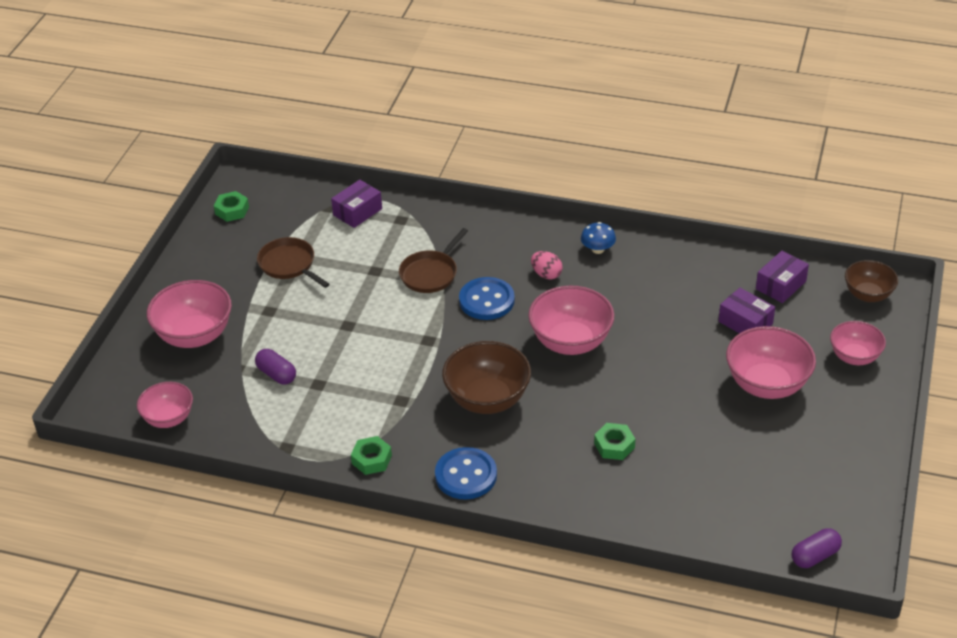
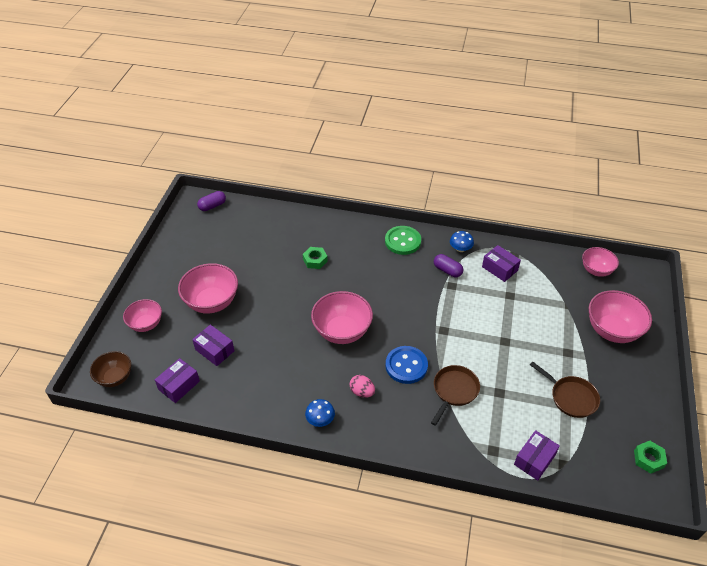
camera: 175 degrees right, 5 degrees up
purple capsule [255,349,296,385] -> purple capsule moved to [434,254,463,277]
green nut [351,436,392,475] -> blue mushroom [450,231,474,252]
blue button [435,447,497,500] -> green button [385,226,421,255]
brown bowl [442,341,531,414] -> none
none -> purple box [482,245,521,282]

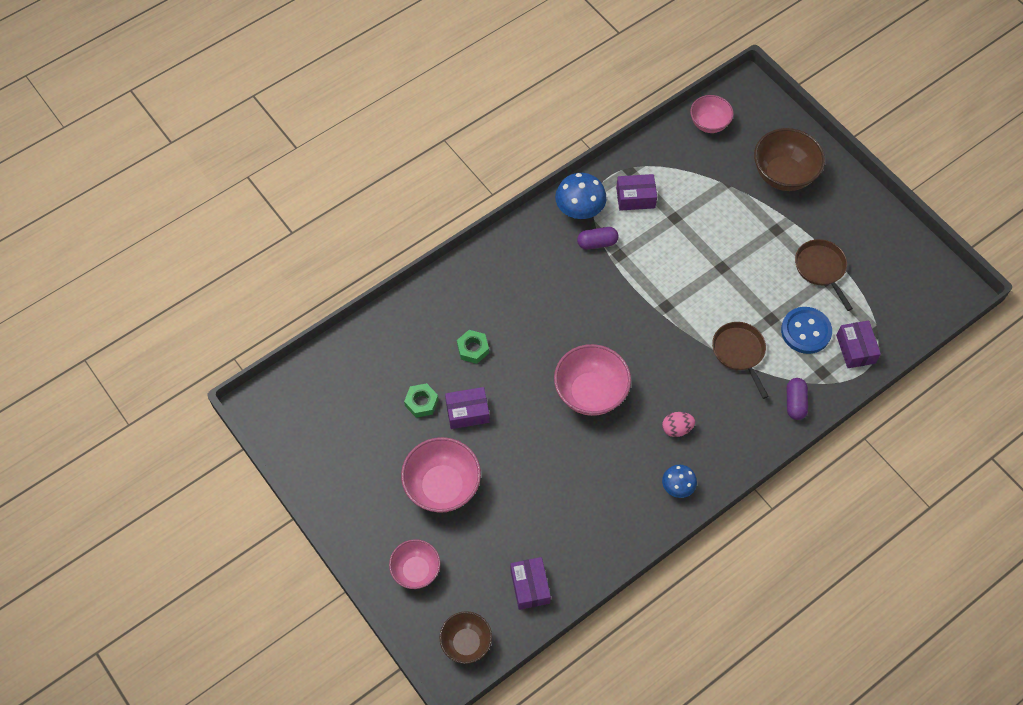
camera: 50 degrees left, 15 degrees up
purple box [192,325,234,366] -> purple box moved to [445,387,490,429]
purple capsule [197,191,226,211] -> purple capsule moved to [787,378,808,420]
green button [385,226,421,255] -> none
blue button [385,346,428,384] -> blue button moved to [781,307,832,354]
blue mushroom [450,231,474,252] -> blue mushroom [555,173,607,219], size x1.63
brown pan [530,361,600,418] -> brown pan turned 105 degrees counterclockwise [795,239,853,311]
pink bowl [589,290,652,343] -> brown bowl [754,128,825,191]
green nut [634,441,667,474] -> green nut moved to [404,383,439,418]

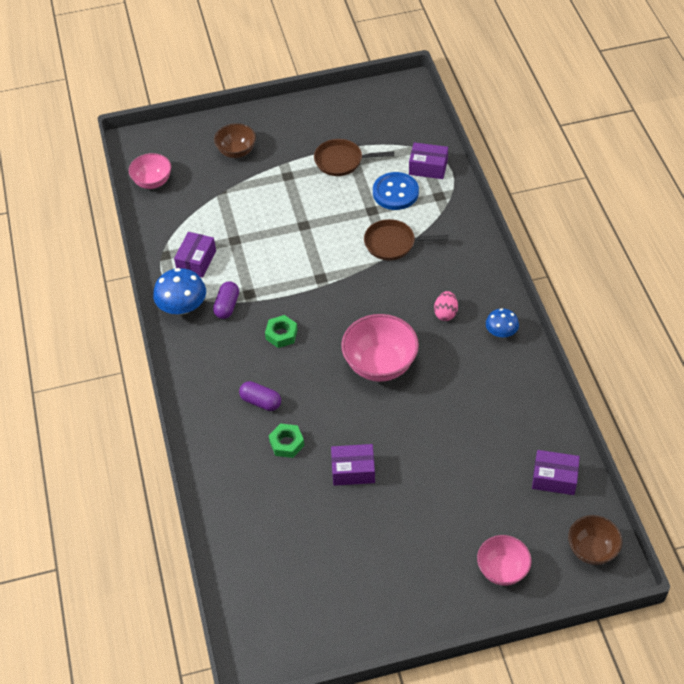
camera: 65 degrees left, 10 degrees down
pink bowl [401,437,481,513] -> none
green nut [404,383,439,418] -> green nut moved to [265,315,298,348]
purple box [445,387,490,429] -> purple box turned 75 degrees clockwise [331,444,375,486]
brown bowl [754,128,825,191] -> brown bowl [214,123,256,158], size x0.63
purple capsule [787,378,808,420] -> purple capsule moved to [239,381,281,411]

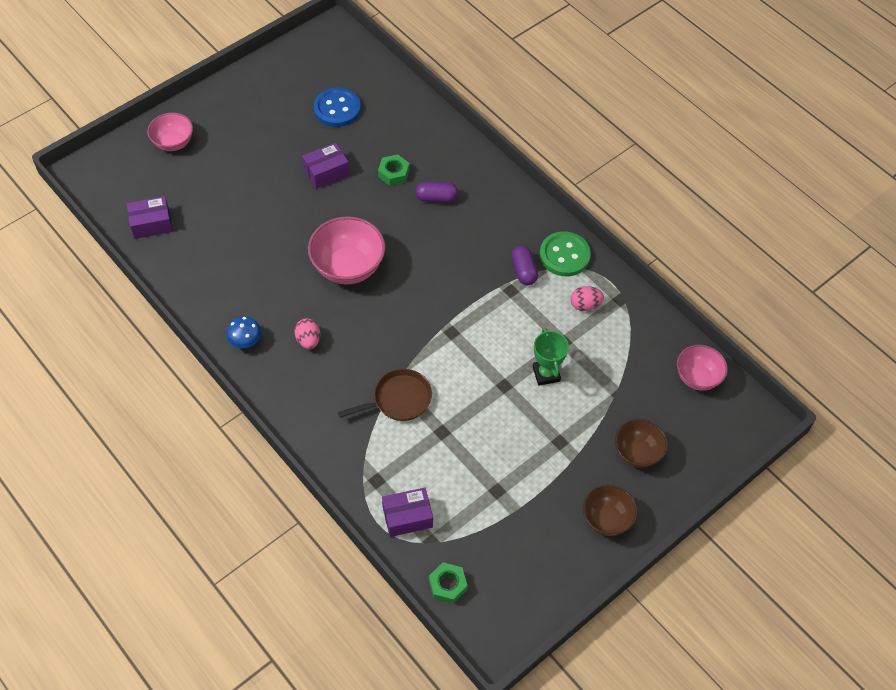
camera: 150 degrees right, 5 degrees up
blue mushroom [153,268,206,314] -> green button [540,232,591,276]
purple box [174,232,216,278] -> pink egg [571,286,604,311]
green nut [265,315,298,348] -> green nut moved to [429,562,468,604]
brown pan [314,139,394,176] -> none
blue button [373,172,419,210] -> blue button moved to [314,88,361,127]
brown bowl [568,515,623,565] -> brown bowl moved to [583,485,637,536]
none -> green trophy [533,328,569,386]

